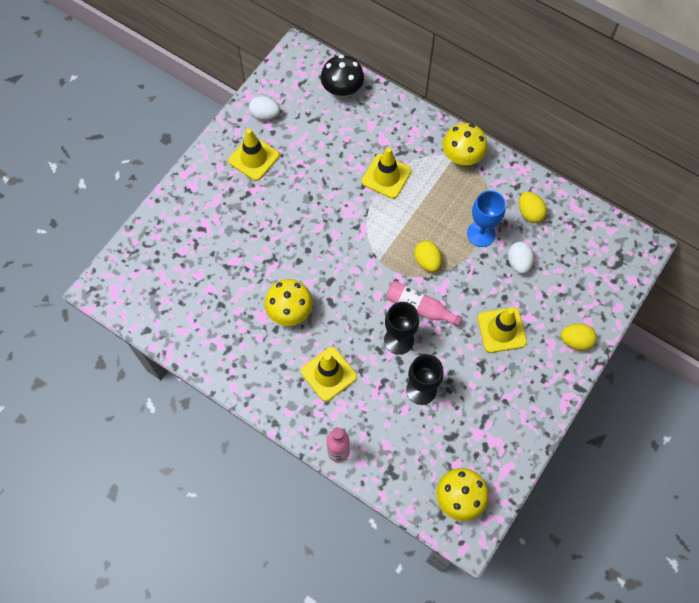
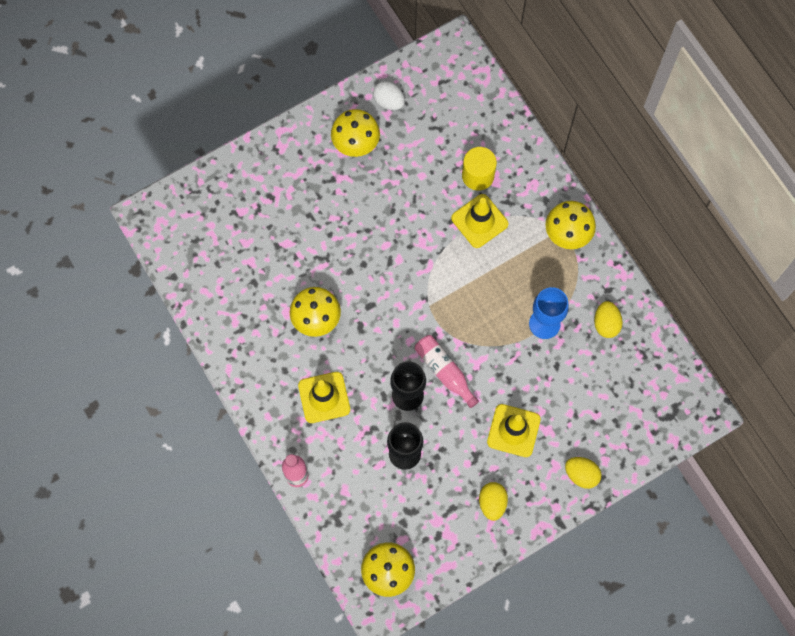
camera: 25 degrees right, 5 degrees up
yellow traffic cone [228,128,279,181] -> yellow mushroom [331,109,380,157]
black mushroom [321,55,364,98] -> none
yellow egg [414,240,442,272] -> yellow egg moved to [479,482,508,521]
white egg [508,241,534,274] -> none
none -> yellow cylinder [462,147,497,191]

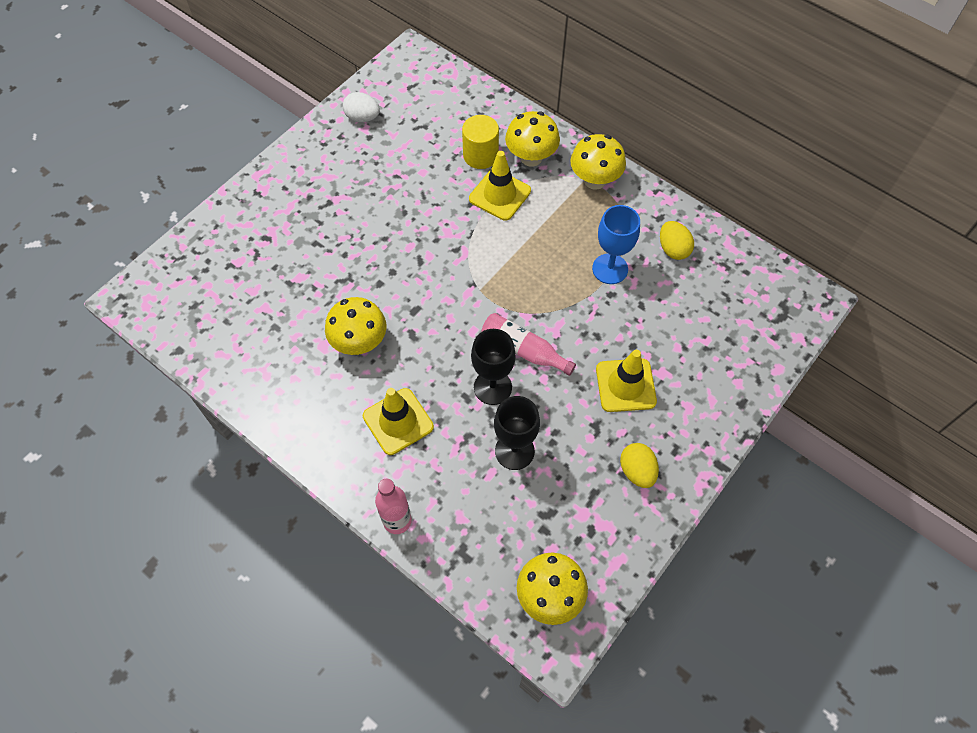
camera: 20 degrees left, 10 degrees down
yellow mushroom [331,109,380,157] -> yellow mushroom moved to [505,111,560,167]
yellow egg [565,457,602,489] -> none

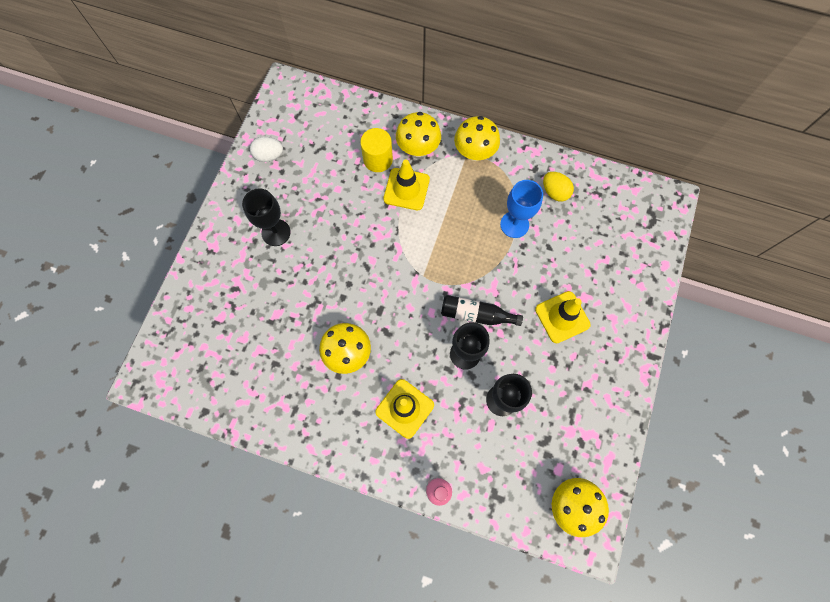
camera: 20 degrees left, 10 degrees up
pink bottle [482,313,576,376] -> black bottle [441,295,523,326]
yellow egg [620,443,659,488] -> none
none -> black goblet [242,188,291,246]

